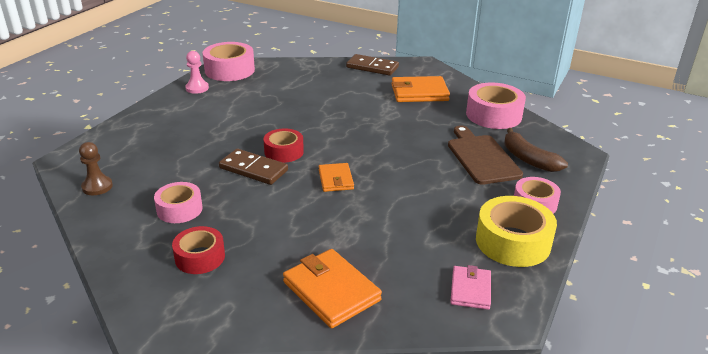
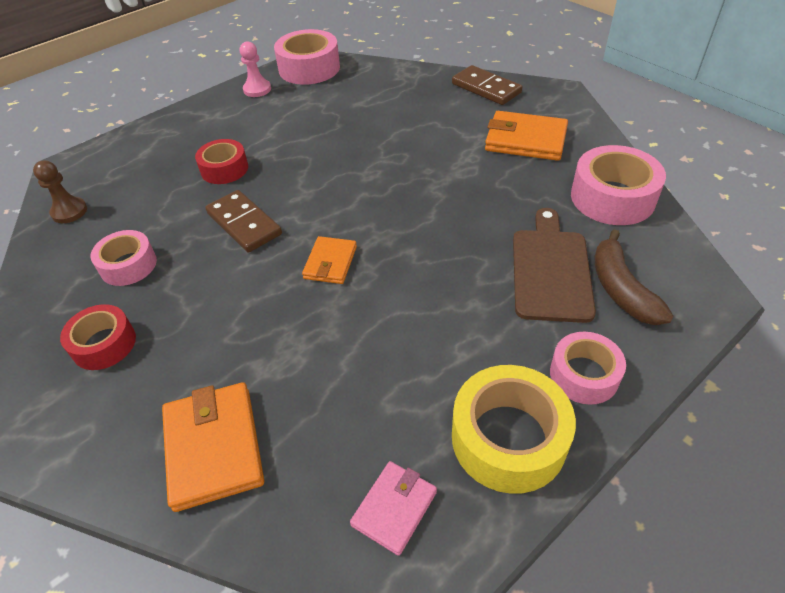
camera: 25 degrees right, 15 degrees up
red tape [263,128,304,163] -> red tape moved to [195,139,248,184]

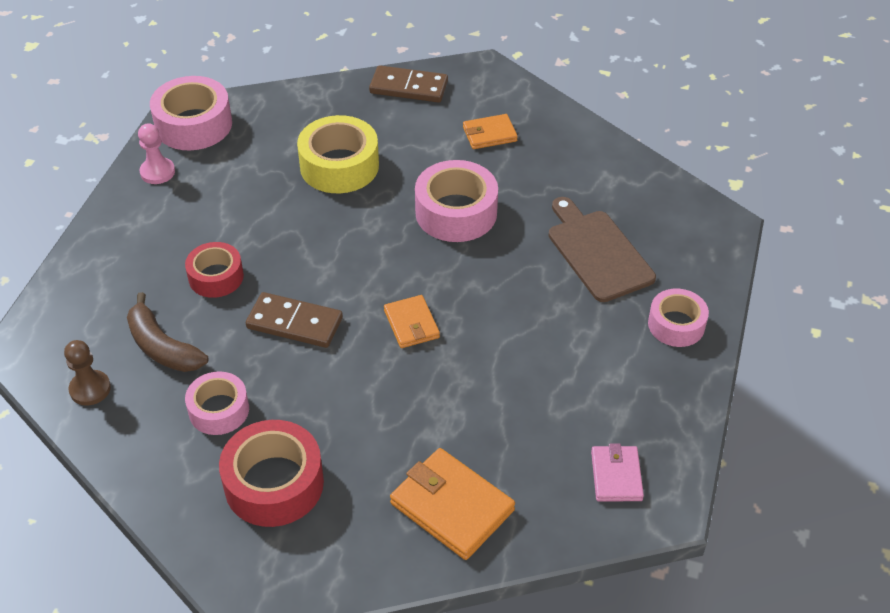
camera: 35 degrees left, 0 degrees up
red tape [60,304,136,370] -> red tape [219,420,324,527], size x1.57
yellow tape [452,365,576,494] -> yellow tape moved to [297,115,379,193]
orange wallet [485,111,568,161] -> orange wallet [463,114,518,149], size x0.61
pink tape [571,145,666,225] -> pink tape moved to [415,160,498,242]
brown banana [594,230,673,325] -> brown banana moved to [127,292,208,372]

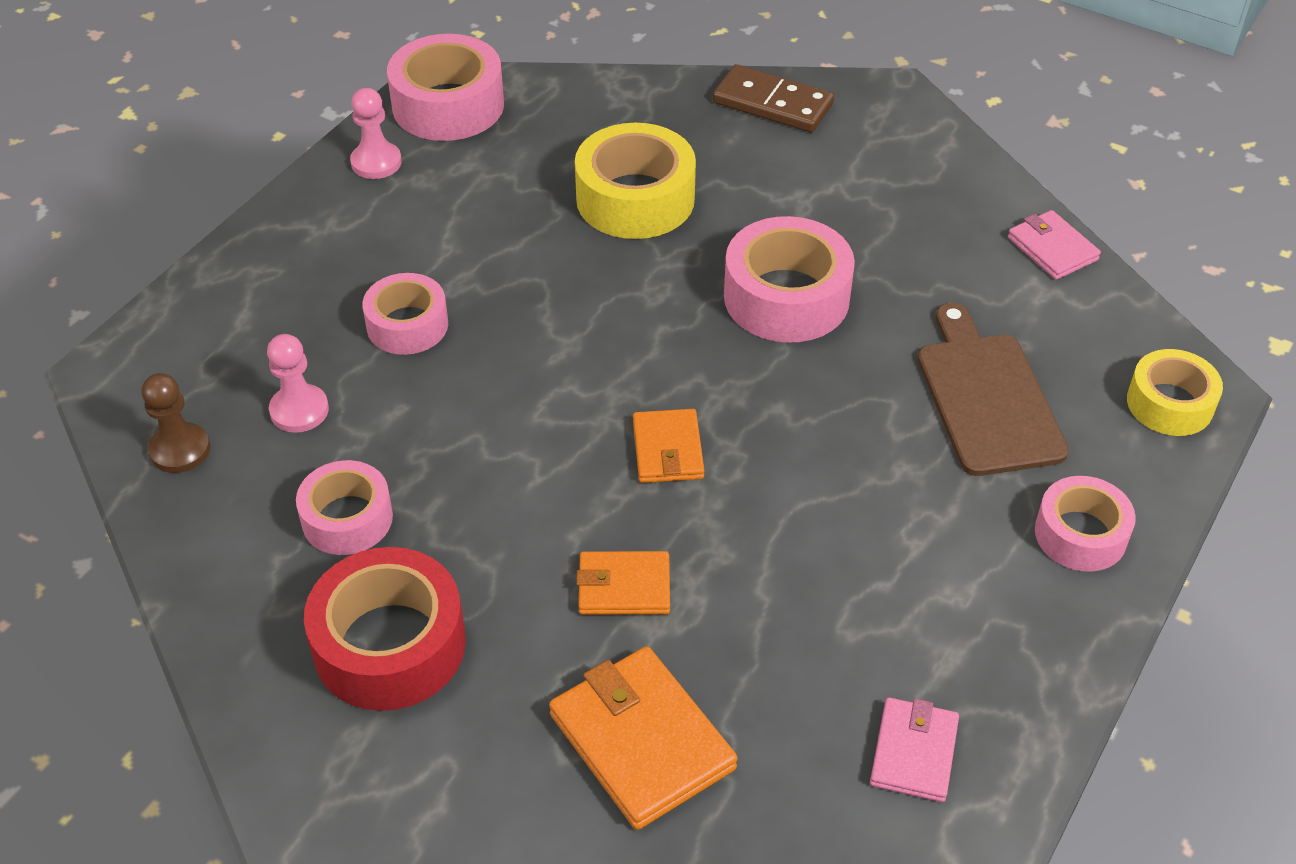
camera: 15 degrees right, 0 degrees up
brown banana [127,292,208,372] -> pink pawn [267,334,329,433]
red tape [185,242,244,298] -> pink tape [362,273,448,355]
brown domino [246,292,343,348] -> none
orange wallet [463,114,518,149] -> orange wallet moved to [576,551,670,615]
none -> pink wallet [1008,210,1101,280]
none -> yellow tape [1127,349,1223,436]

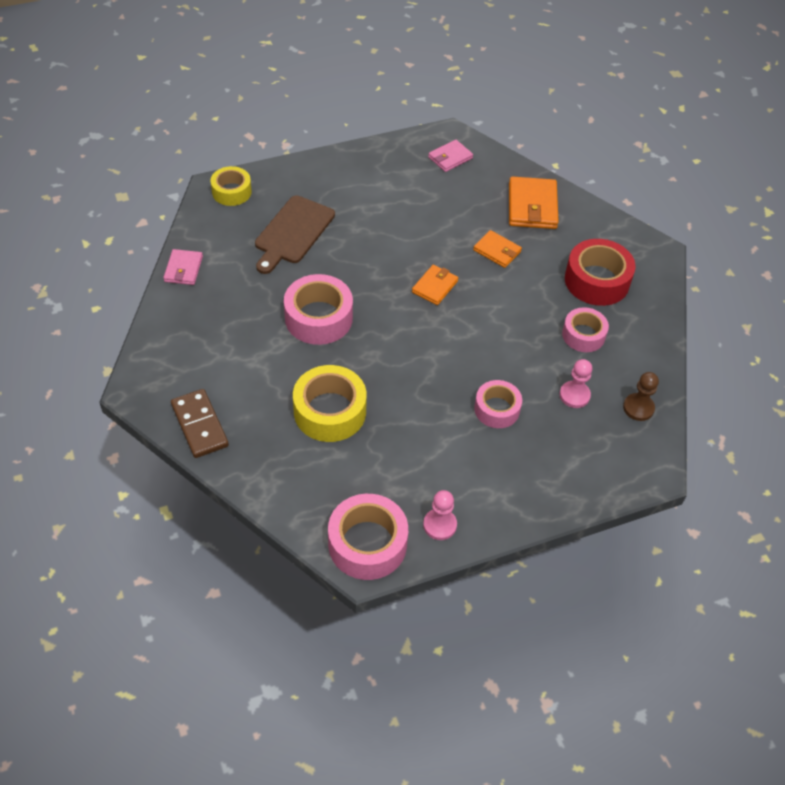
camera: 145 degrees left, 5 degrees up
pink tape [1035,476,1136,572] -> none

